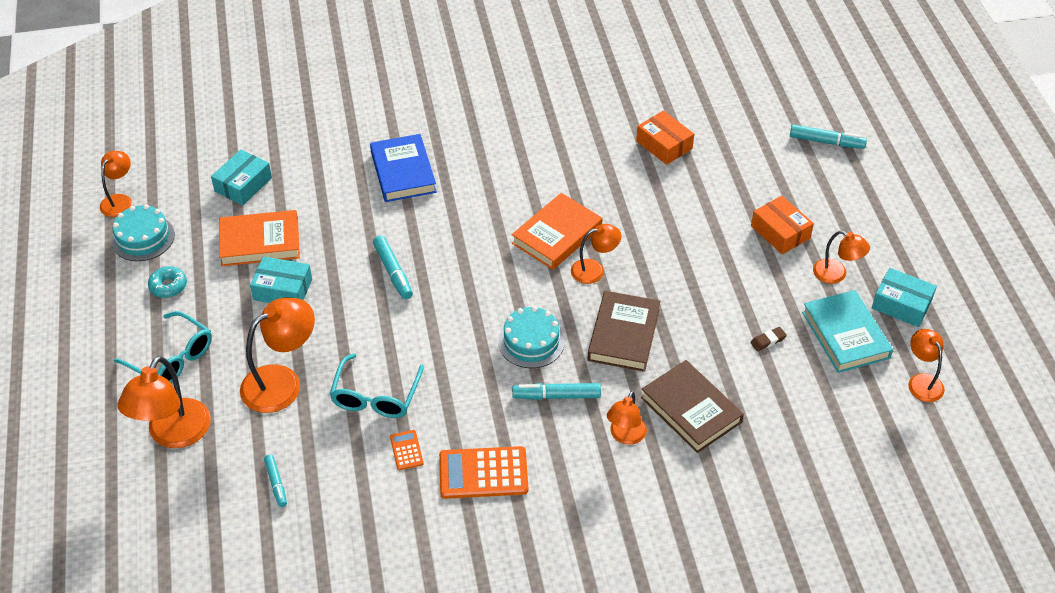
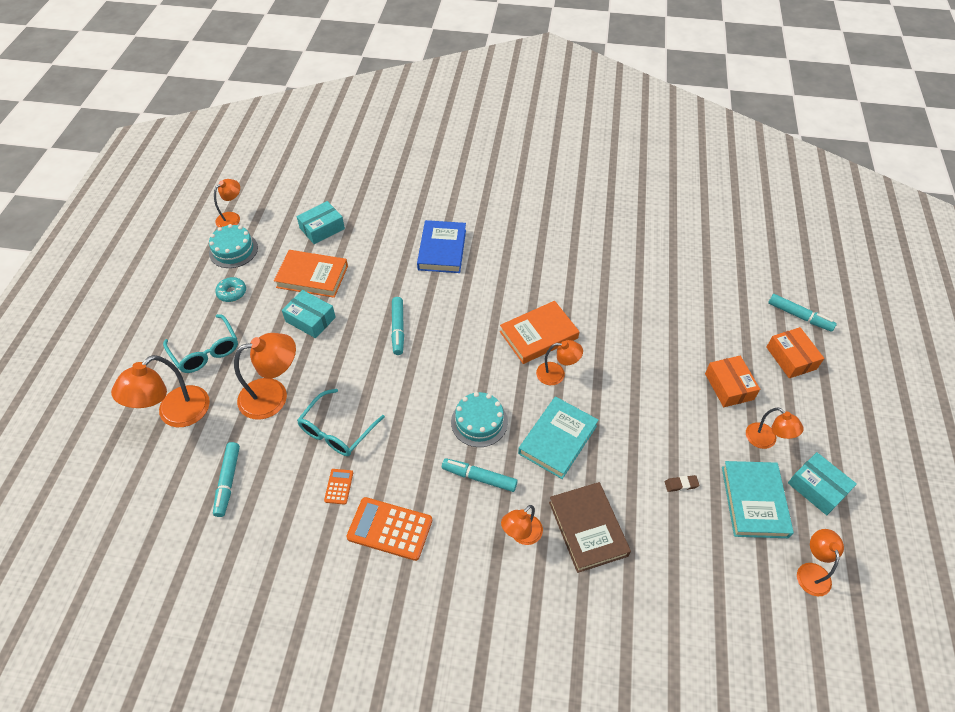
camera: 20 degrees right, 5 degrees up
turquoise marker [264,454,287,507] -> turquoise marker [213,442,240,517], size x1.54
brown book [587,291,660,372] -> turquoise book [518,396,599,479]
orange box [636,111,694,165] -> orange box moved to [766,327,824,378]

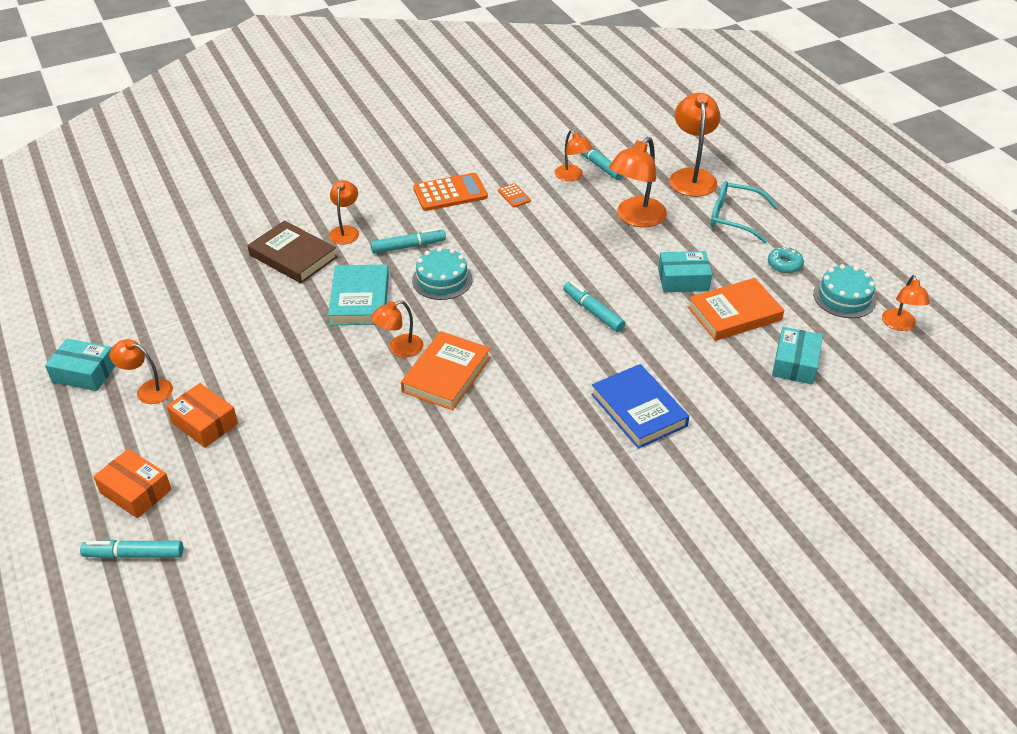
camera: 145 degrees right, 10 degrees down
turquoise glasses [297,389,385,456] -> none
brown eraser [665,475,699,492] -> none
turquoise book [722,461,794,538] -> none
orange lamp [797,529,844,596] -> orange lamp moved to [555,130,592,181]

